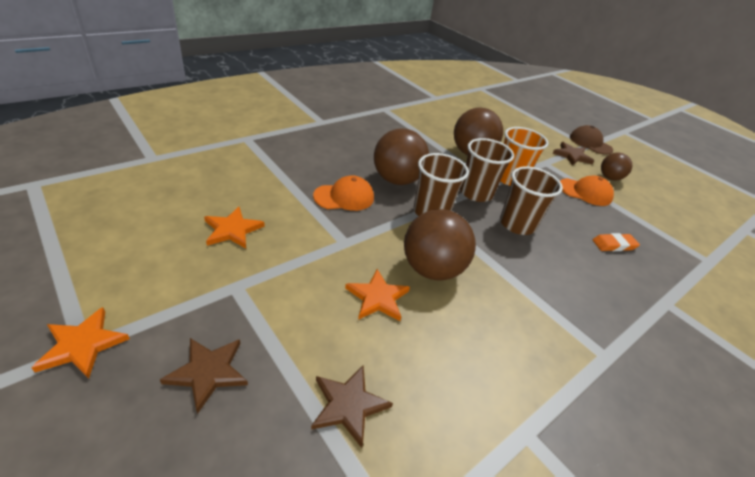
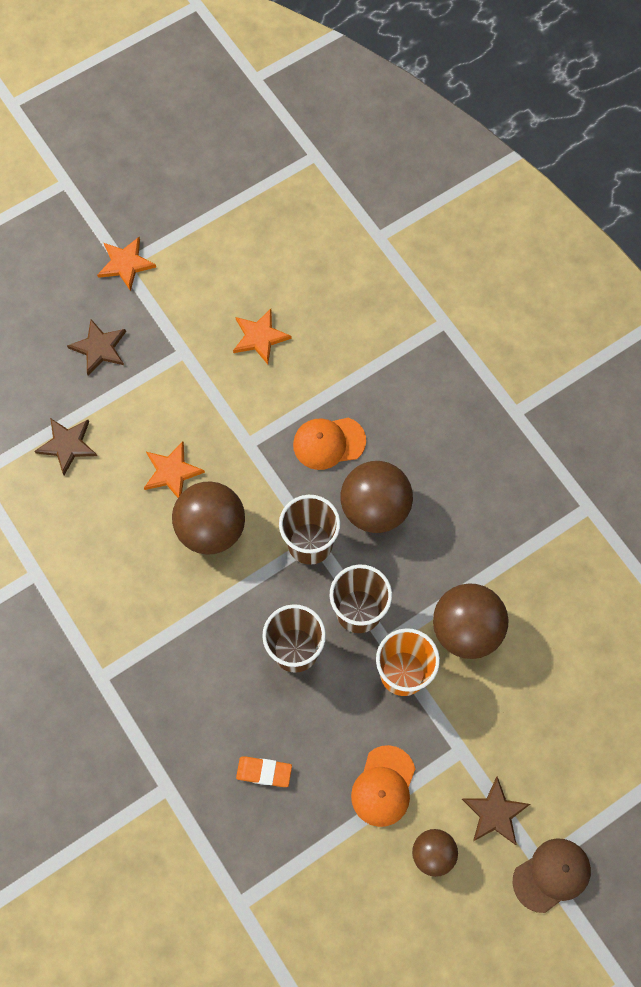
camera: 100 degrees right, 30 degrees up
orange cap [313,175,374,211] -> orange cap turned 90 degrees clockwise [293,418,366,470]
orange eraser [593,233,640,251] -> orange eraser turned 75 degrees counterclockwise [236,757,292,787]

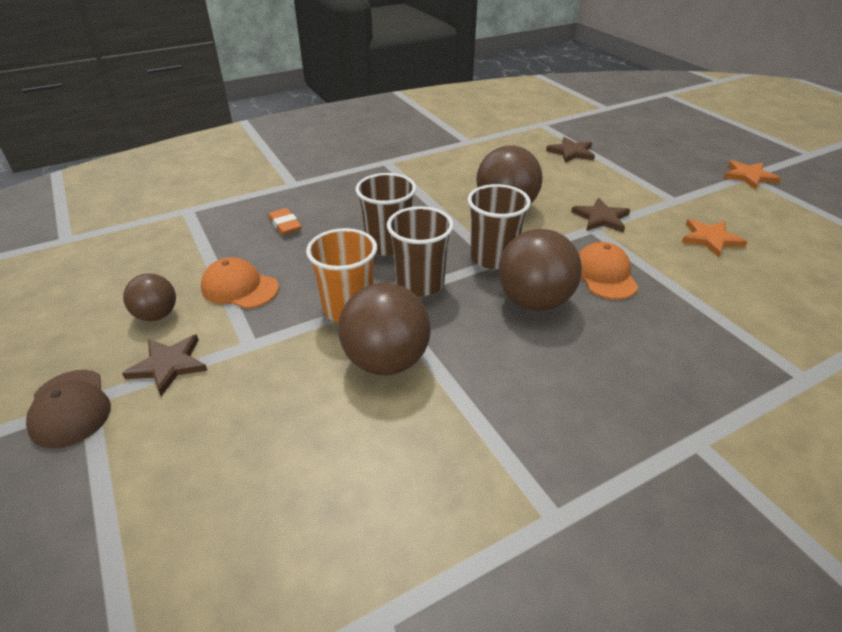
camera: 95 degrees right, 30 degrees down
brown star [67,319,126,375] -> brown star moved to [571,198,630,233]
orange star [144,442,205,498] -> none
orange eraser [236,757,292,787] -> orange eraser turned 45 degrees counterclockwise [268,208,302,235]

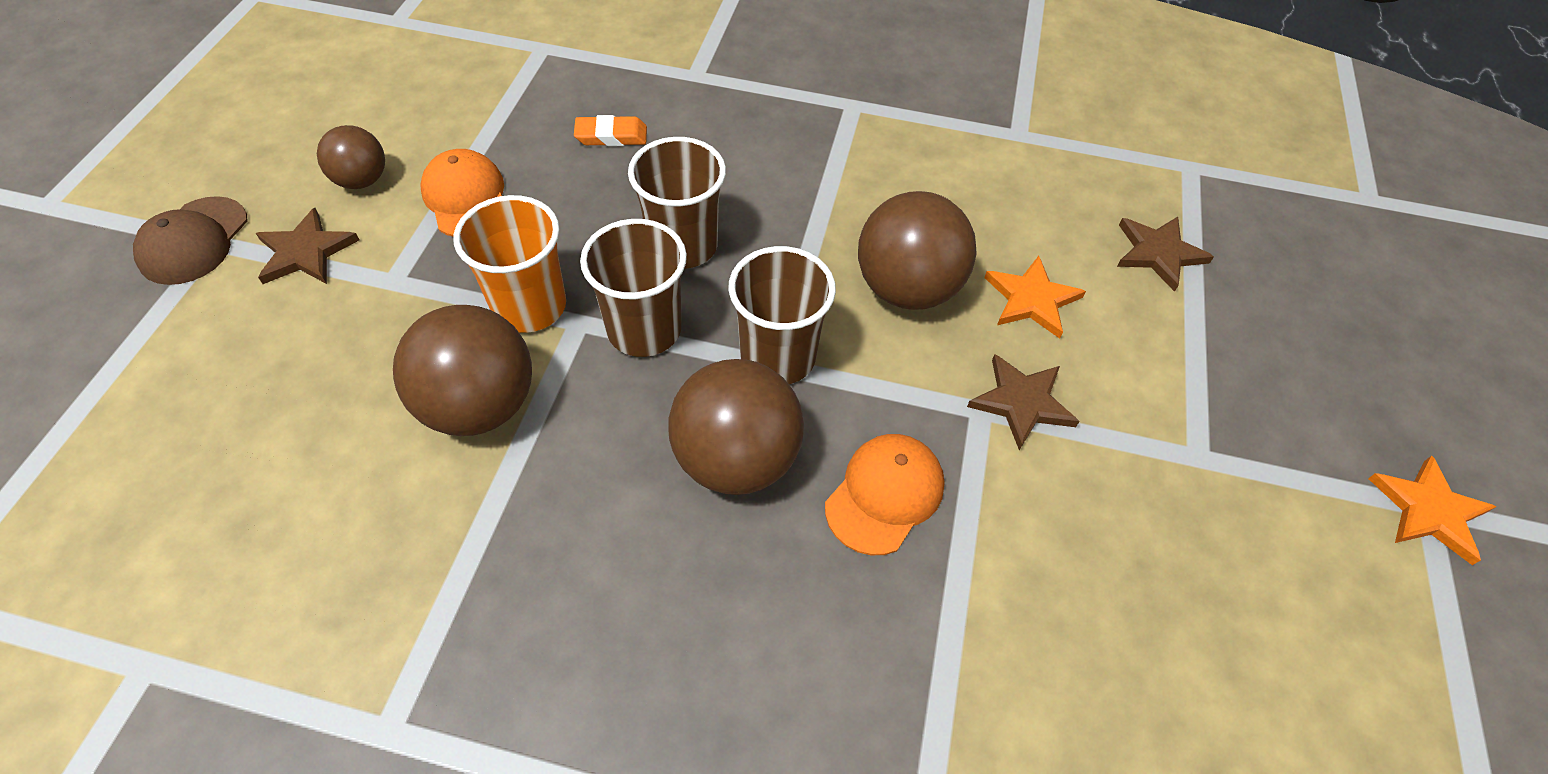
camera: 40 degrees right, 15 degrees up
orange eraser [268,208,302,235] -> orange eraser turned 75 degrees clockwise [574,115,647,146]
orange star [681,219,748,257] -> orange star moved to [984,256,1086,339]

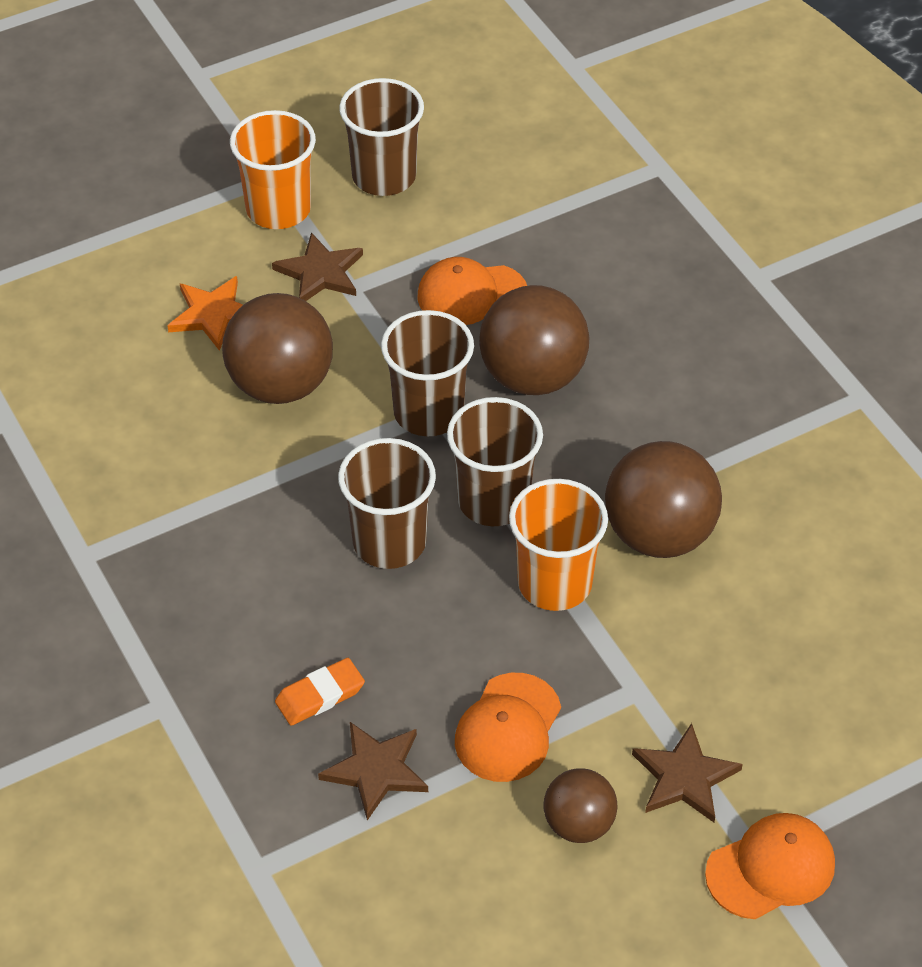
camera: 130 degrees left, 5 degrees down
brown cap [133,196,248,285] -> orange cap [705,813,835,919]
orange eraser [574,115,647,146] -> orange eraser turned 75 degrees counterclockwise [275,658,365,726]
brown star [1117,217,1214,292] -> brown star moved to [318,722,428,821]
orange star [1368,456,1496,565] -> none
none -> orange cup [230,110,316,229]
none -> brown cup [339,78,424,196]

